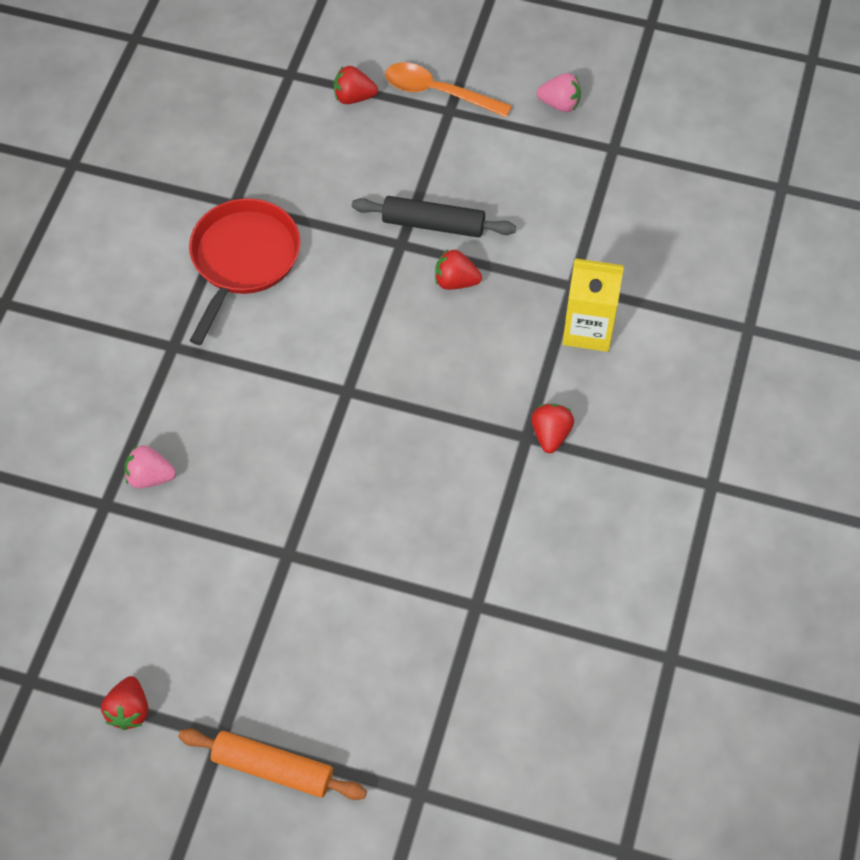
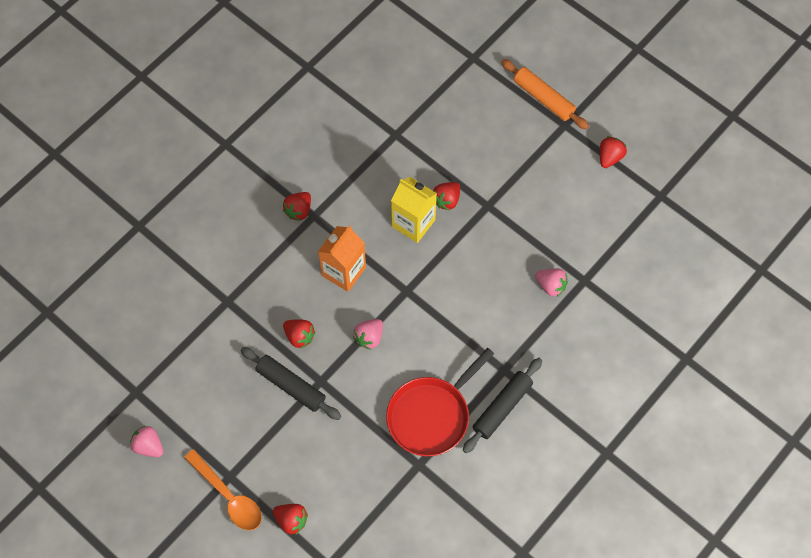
camera: 155 degrees left, 5 degrees up
yellow carton [562,258,624,352] -> yellow carton moved to [391,177,437,243]
none -> orange carton [318,225,366,292]
none -> pink strawberry [353,319,383,350]
none -> red strawberry [433,182,460,210]
none -> black rolling pin [463,358,542,453]

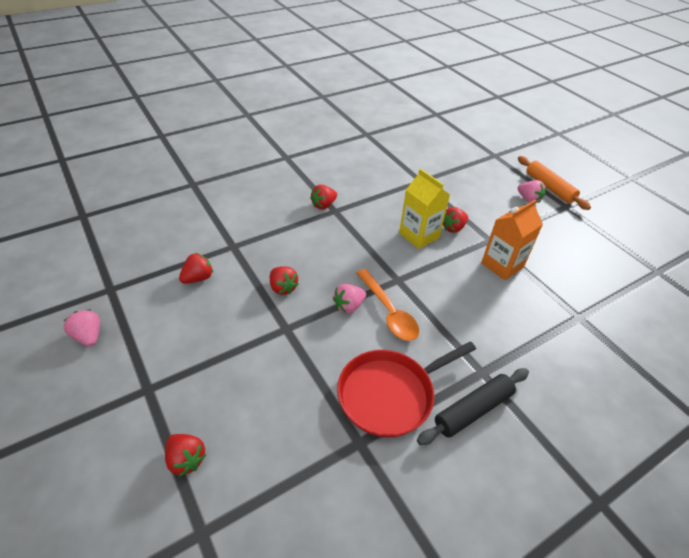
camera: 15 degrees right, 20 degrees down
orange spoon [184,449,262,530] -> orange spoon moved to [357,269,419,341]
black rolling pin [240,347,341,420] -> none
orange carton [318,225,366,292] -> orange carton moved to [481,200,543,280]
pink strawberry [535,268,568,297] -> pink strawberry moved to [517,180,546,203]
red strawberry [600,136,627,168] -> red strawberry moved to [179,253,213,284]

